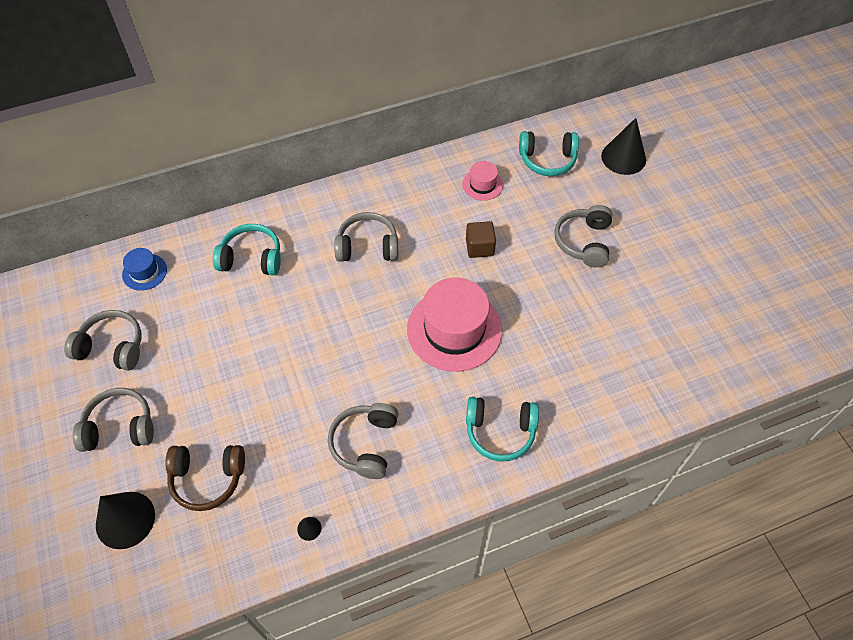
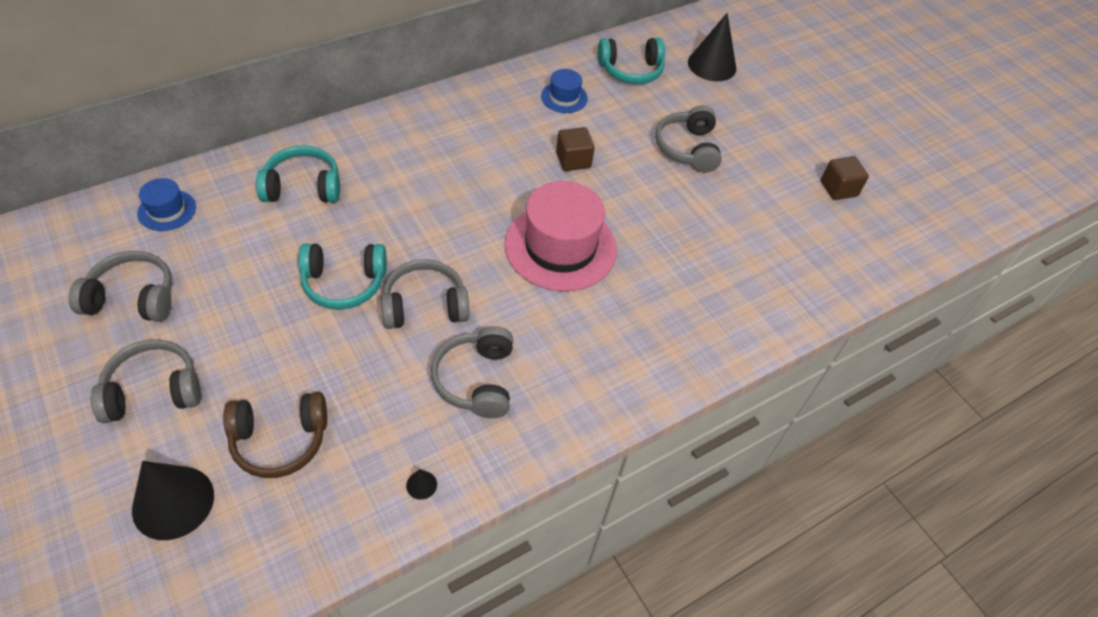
camera: 15 degrees left, 5 degrees down
grey headphones [334,212,398,261] -> grey headphones moved to [381,259,470,329]
pink hat [462,161,503,201] -> blue hat [541,69,588,113]
turquoise headphones [466,397,539,462] -> turquoise headphones moved to [299,243,387,310]
none -> brown cube [821,156,869,200]

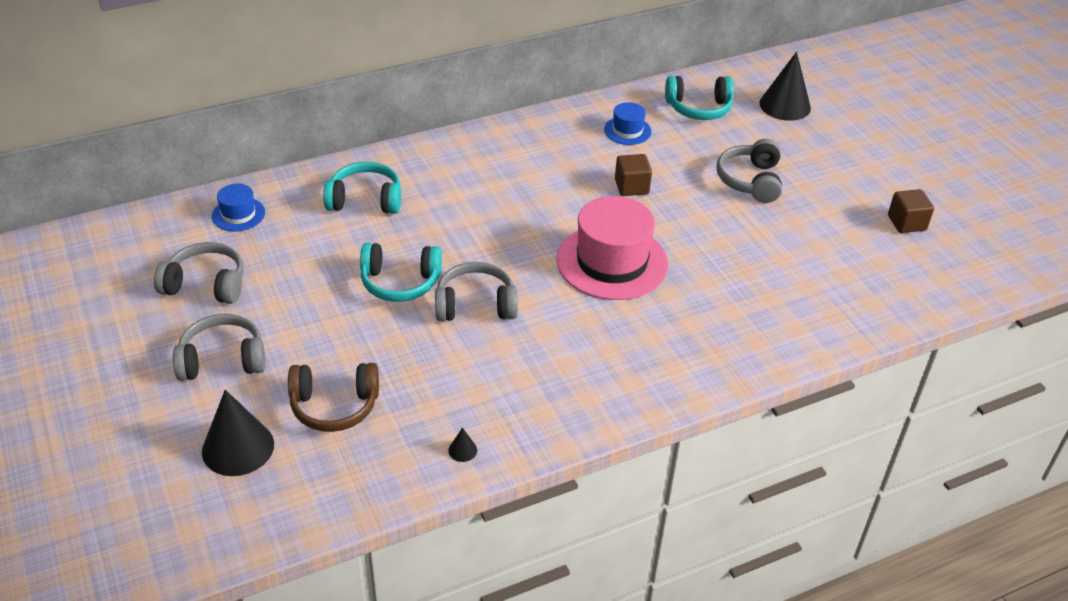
camera: 10 degrees right, 10 degrees down
grey headphones [431,326,513,418] -> none

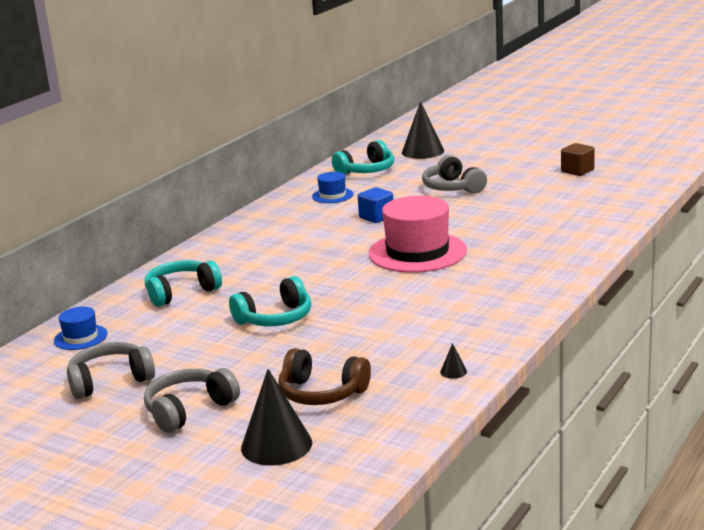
camera: 30 degrees left, 20 degrees down
brown headphones [288,363,379,432] -> brown headphones turned 60 degrees clockwise [278,348,371,405]
grey headphones [435,262,518,321] -> none
brown cube [615,154,652,196] -> blue cube [358,187,393,223]

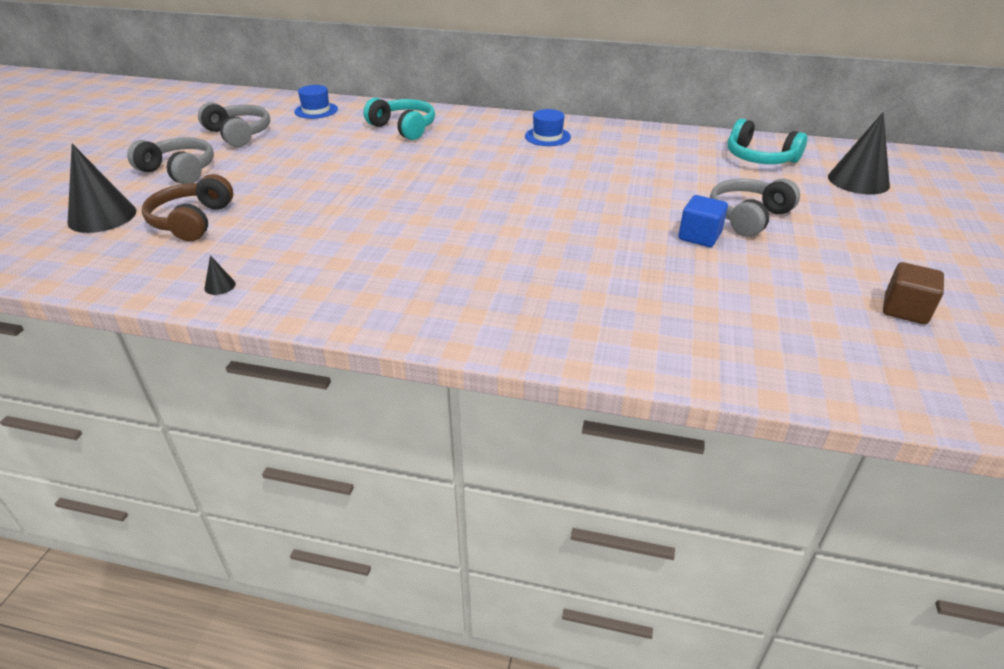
camera: 70 degrees right, 15 degrees up
turquoise headphones [229,276,311,326] -> none
blue hat [312,172,354,203] -> blue hat moved to [525,109,571,146]
blue cube [358,187,393,223] -> blue cube moved to [678,195,728,247]
pink hat [369,196,467,273] -> none

